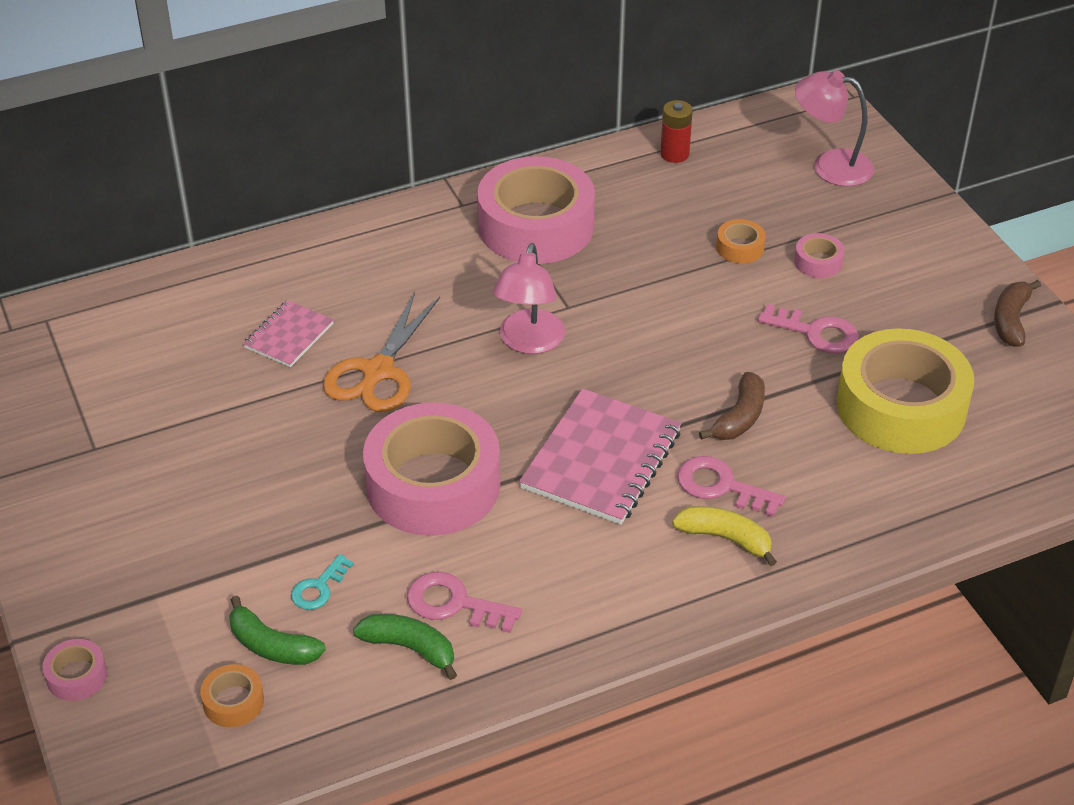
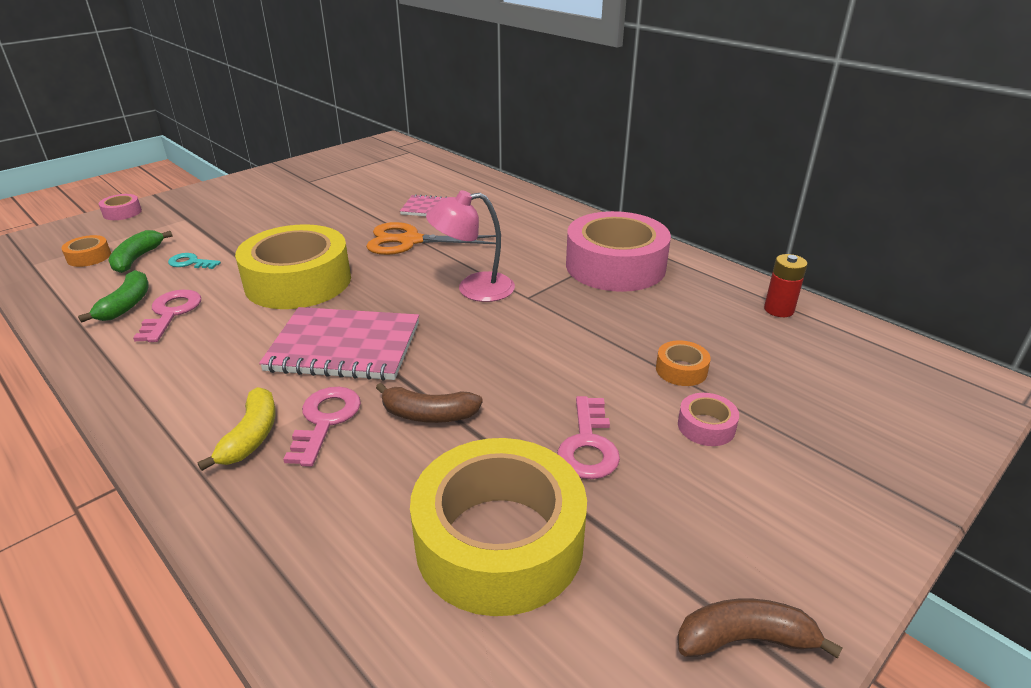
camera: 70 degrees right, 10 degrees down
pink tape [363,403,500,536] -> yellow tape [235,224,351,309]
pink lamp [795,70,874,186] -> none

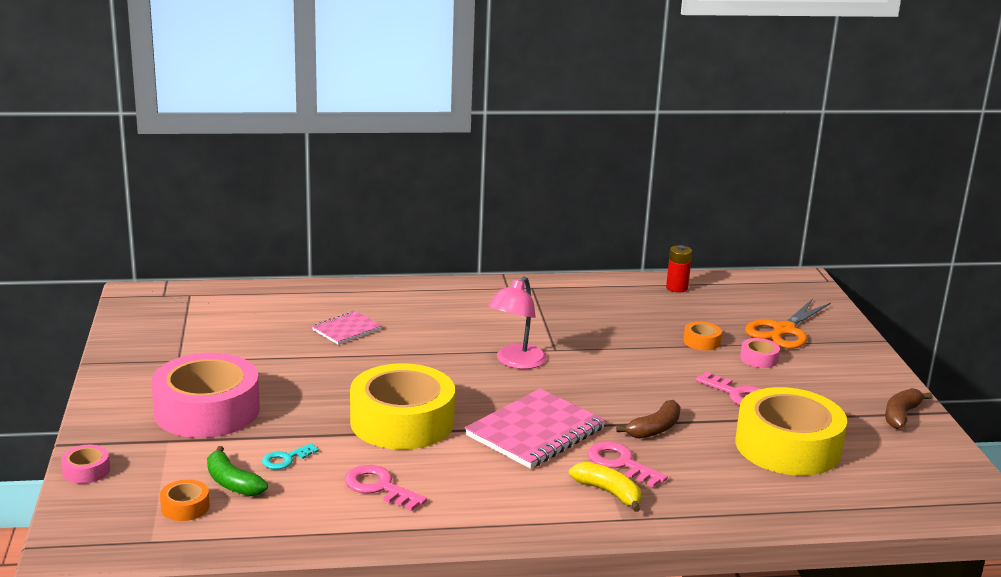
camera: 55 degrees left, 10 degrees down
green banana [78,270,149,323] -> none
orange scissors [366,222,496,255] -> orange scissors moved to [745,299,831,349]
pink tape [566,211,671,292] -> pink tape moved to [151,353,260,438]

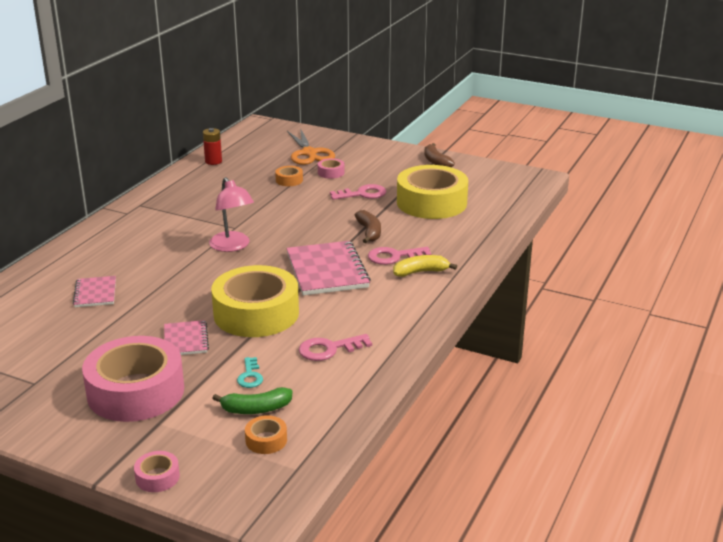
camera: 55 degrees left, 5 degrees up
none -> pink notebook [164,320,209,355]

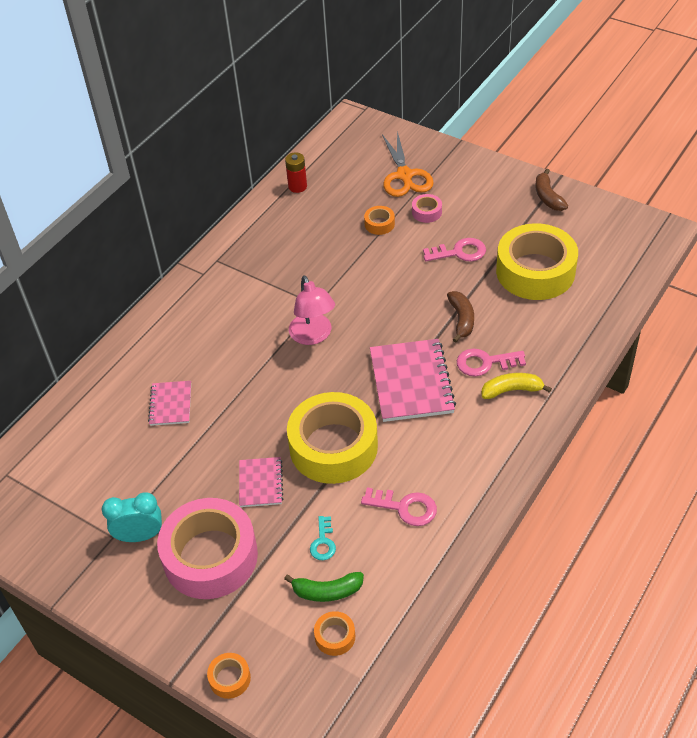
camera: 10 degrees right, 20 degrees up
pink tape [134,451,180,492] -> orange tape [207,653,251,699]
pink key [299,334,372,361] -> pink key turned 150 degrees counterclockwise [361,488,437,526]
none -> turquoise clock [102,493,162,542]

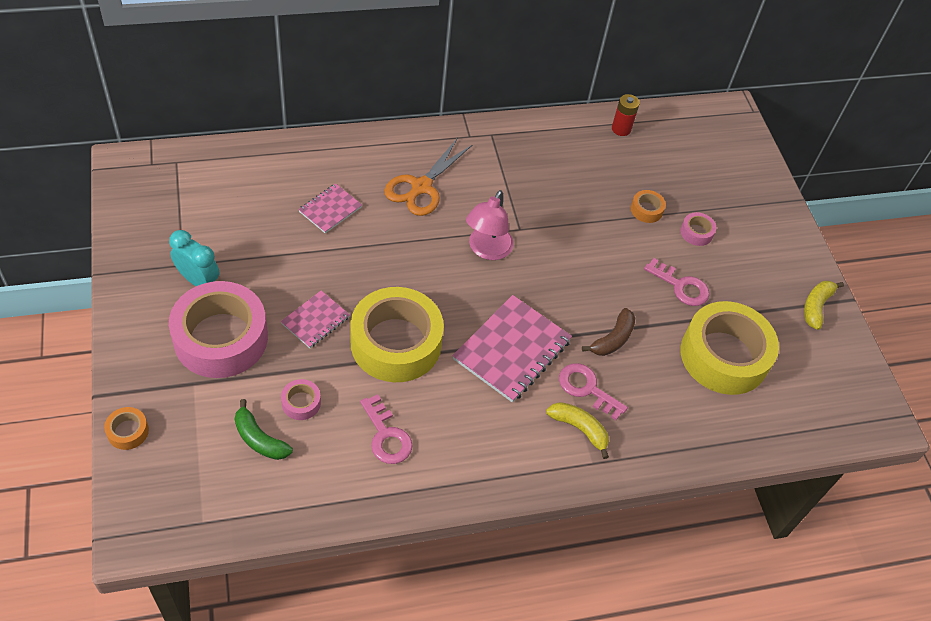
camera: 35 degrees right, 5 degrees up
turquoise key [310,516,336,560] -> pink tape [281,379,321,420]
orange tape [314,611,355,656] -> none
orange scissors [382,131,434,197] -> orange scissors moved to [384,138,472,216]
brown banana [535,169,568,211] -> yellow banana [804,281,844,330]

